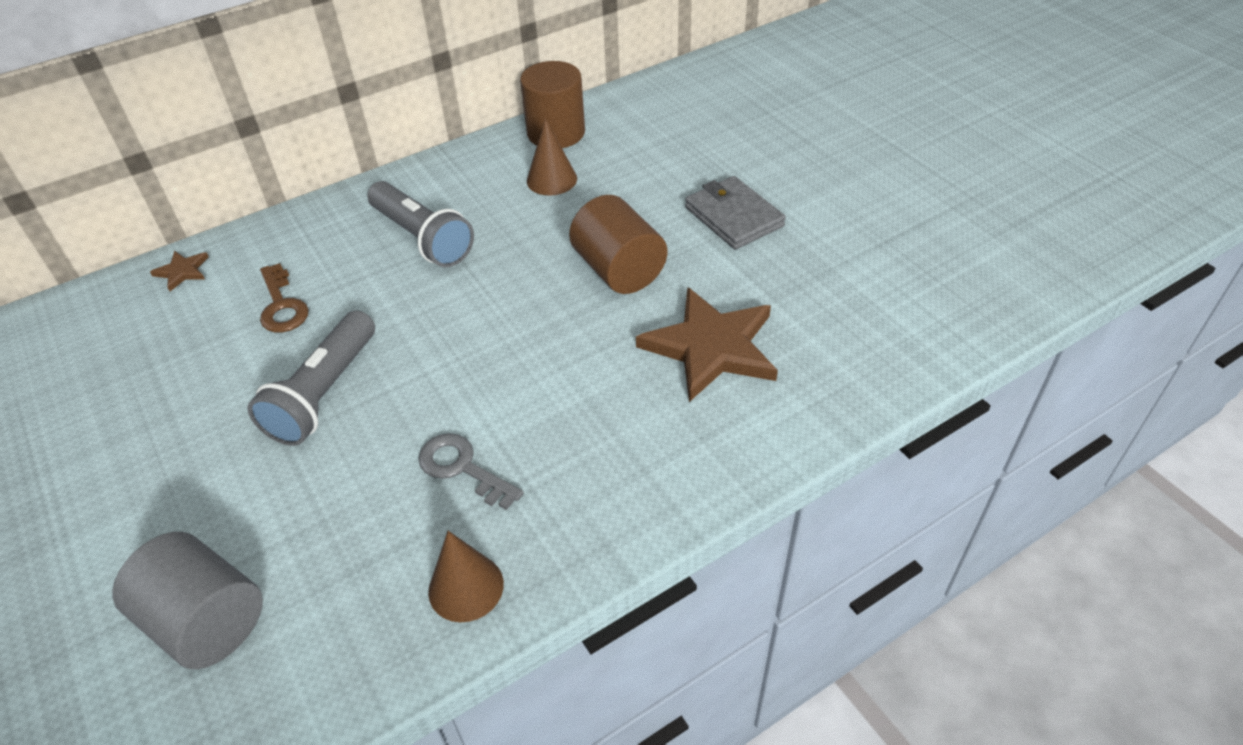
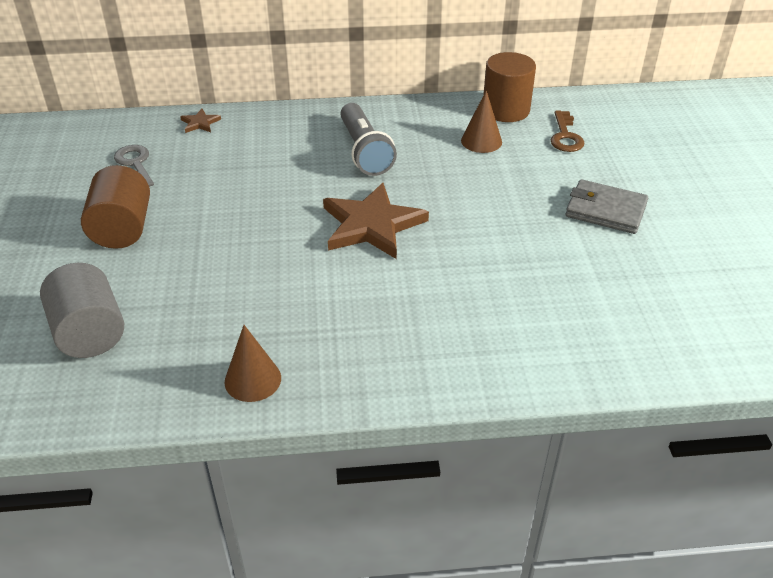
camera: 25 degrees right, 5 degrees down
grey flashlight [247,310,375,446] -> none
brown key [260,263,309,333] -> brown key moved to [551,110,585,152]
grey key [418,433,524,510] -> grey key moved to [114,145,154,187]
brown cylinder [569,195,667,294] -> brown cylinder moved to [81,165,150,249]
brown star [636,287,778,402] -> brown star moved to [323,183,429,259]
grey wallet [685,176,786,250] -> grey wallet turned 60 degrees counterclockwise [566,179,648,234]

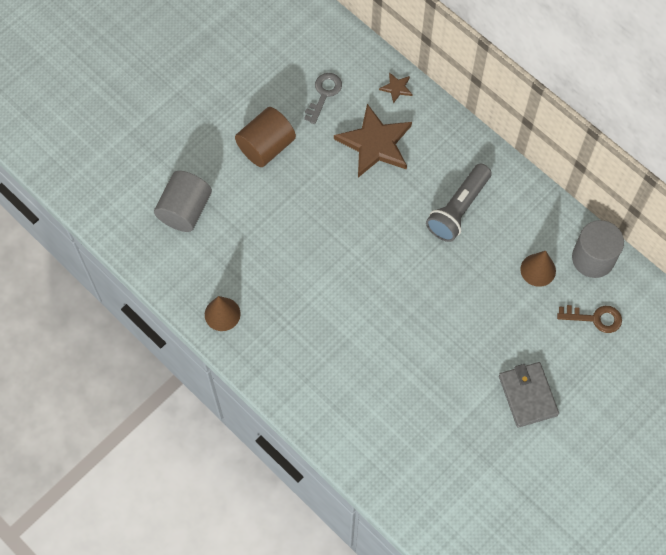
camera: 50 degrees right, 25 degrees up
brown star [323,183,429,259] -> brown star moved to [334,104,412,178]
brown cylinder [483,52,536,122] -> grey cylinder [572,220,624,278]
brown key [551,110,585,152] -> brown key turned 135 degrees counterclockwise [557,305,622,333]

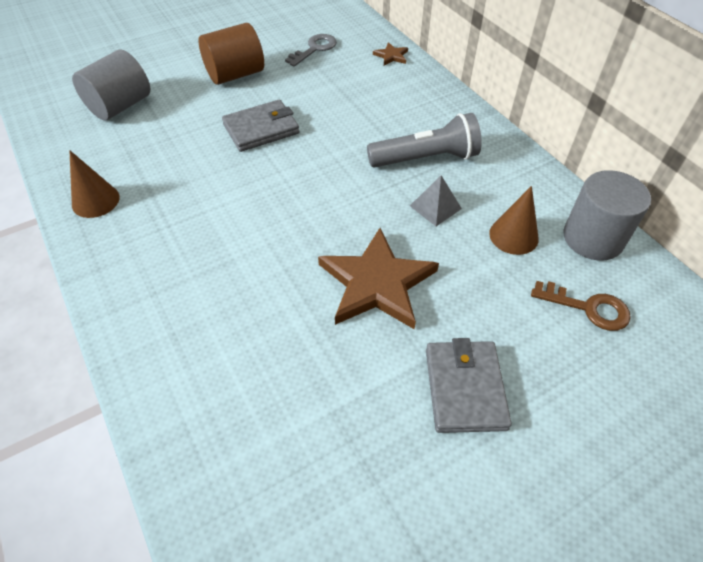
camera: 15 degrees right, 15 degrees down
brown star [334,104,412,178] -> brown star moved to [318,228,439,329]
grey flashlight [426,164,492,242] -> grey flashlight turned 150 degrees counterclockwise [367,113,482,168]
none -> grey wallet [222,100,299,152]
none -> grey pyramid [410,175,462,226]

